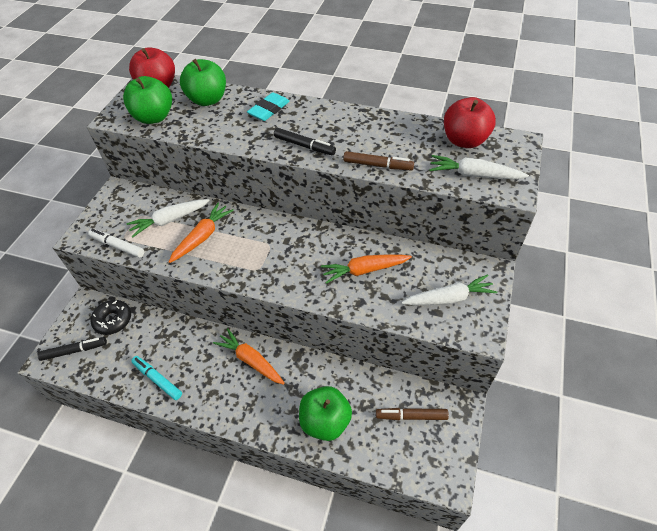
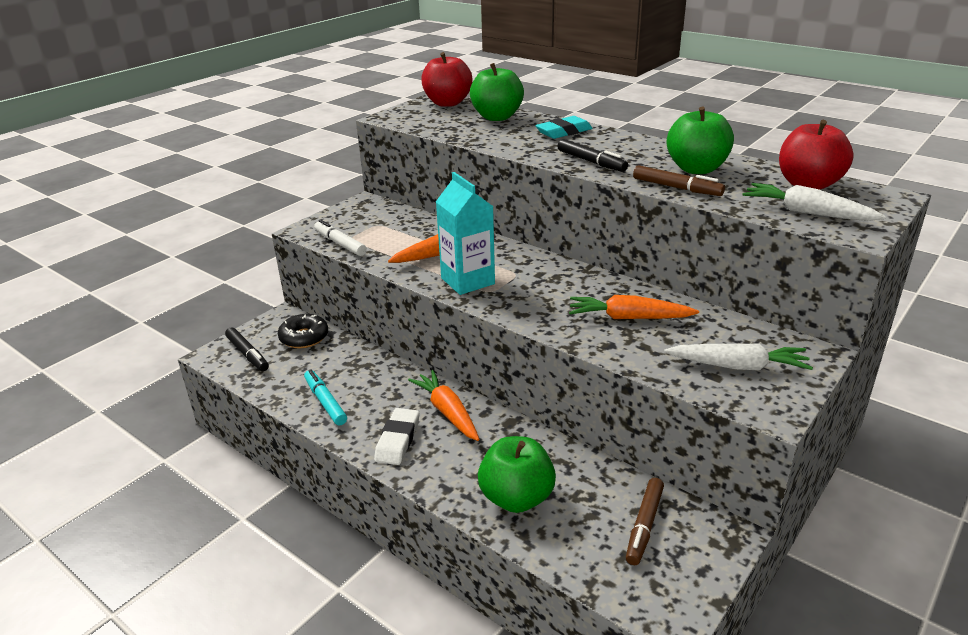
camera: 20 degrees right, 20 degrees down
black marker [37,337,107,361] -> black marker turned 45 degrees clockwise [225,327,269,371]
green apple [123,76,172,124] -> green apple moved to [667,107,734,174]
white carrot [126,199,210,237] -> none
brown marker [376,408,449,420] -> brown marker turned 90 degrees counterclockwise [626,478,664,565]
none -> white eraser [374,408,419,465]
none -> turquoise carton [436,172,495,295]

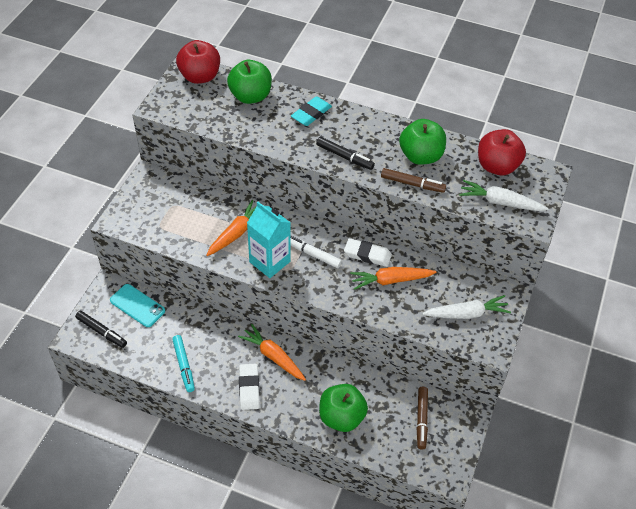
camera: 20 degrees left, 20 degrees up
black donut [278,314,328,348] -> turquoise phone [110,284,165,327]
turquoise marker [304,369,347,426] -> turquoise marker turned 150 degrees counterclockwise [172,335,195,392]
white marker [314,220,367,256] -> white marker moved to [291,236,342,268]
none -> white eraser [344,238,392,267]

